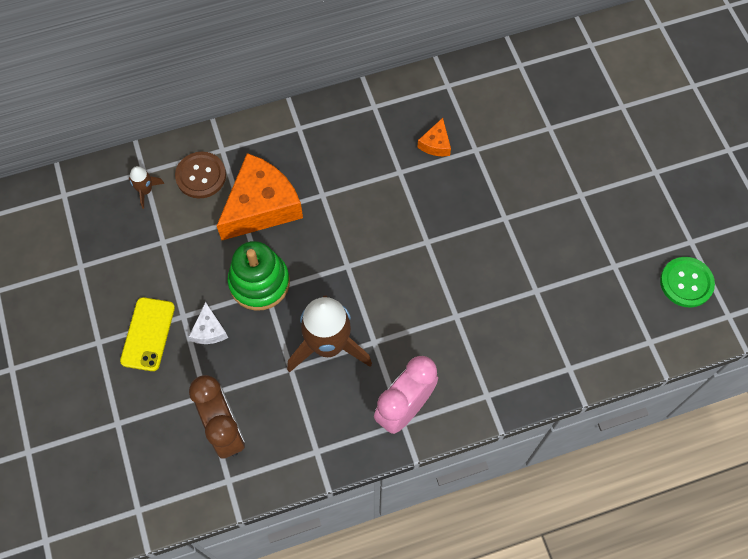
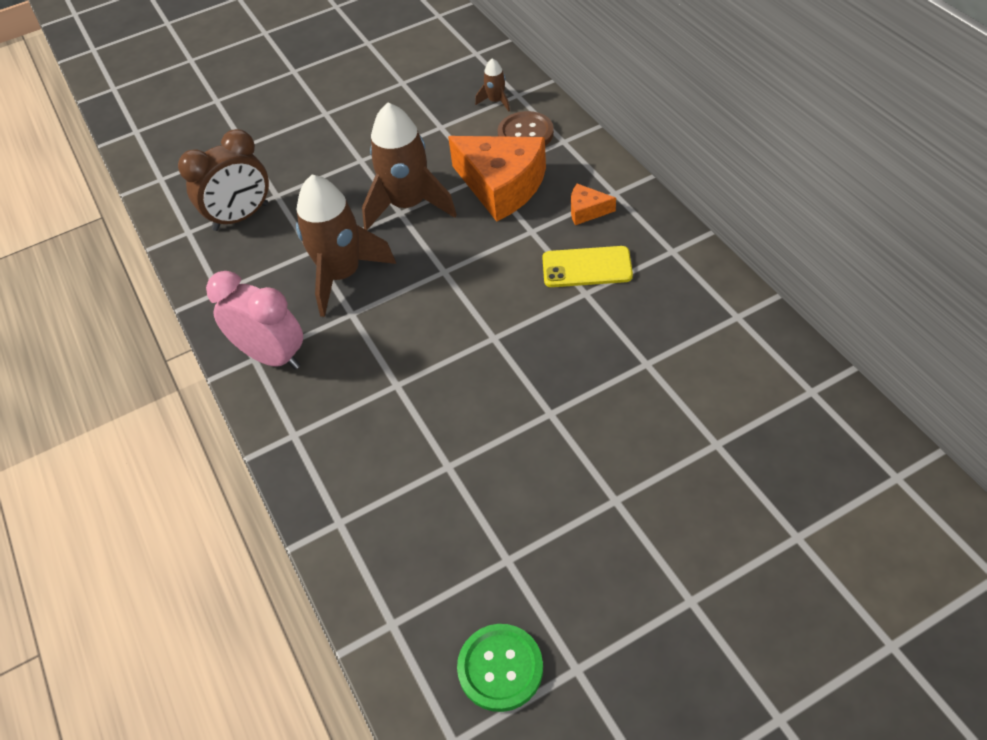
camera: 85 degrees right, 15 degrees down
yellow phone [120,297,175,371] -> yellow phone moved to [542,246,633,287]
white cheese [189,302,228,344] -> none
green stacking toy [228,241,290,311] -> brown rocket [362,103,457,230]
orange cheese [417,118,451,156] -> orange cheese moved to [571,184,616,225]

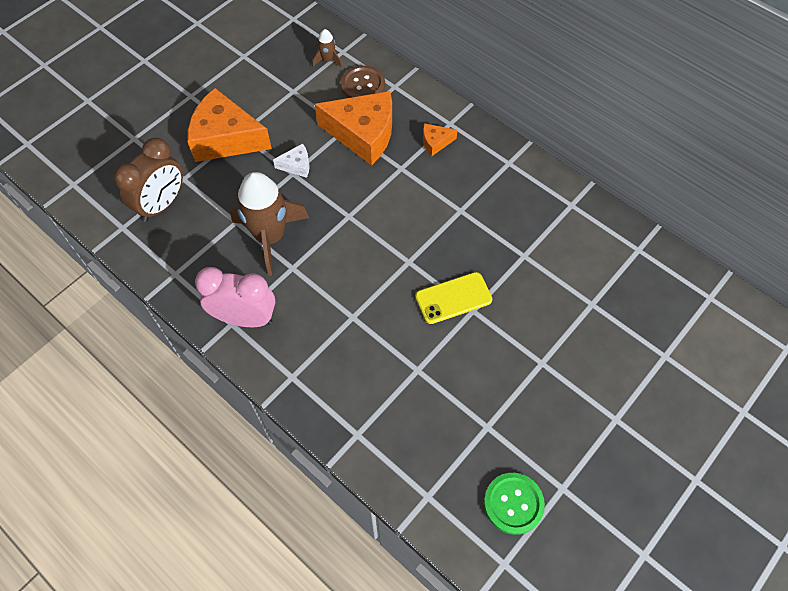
camera: 25 degrees left, 10 degrees up
brown rocket [362,103,457,230] -> white cheese [273,144,310,178]
yellow phone [542,246,633,287] -> yellow phone moved to [415,272,492,324]
none -> orange cheese [187,88,272,162]

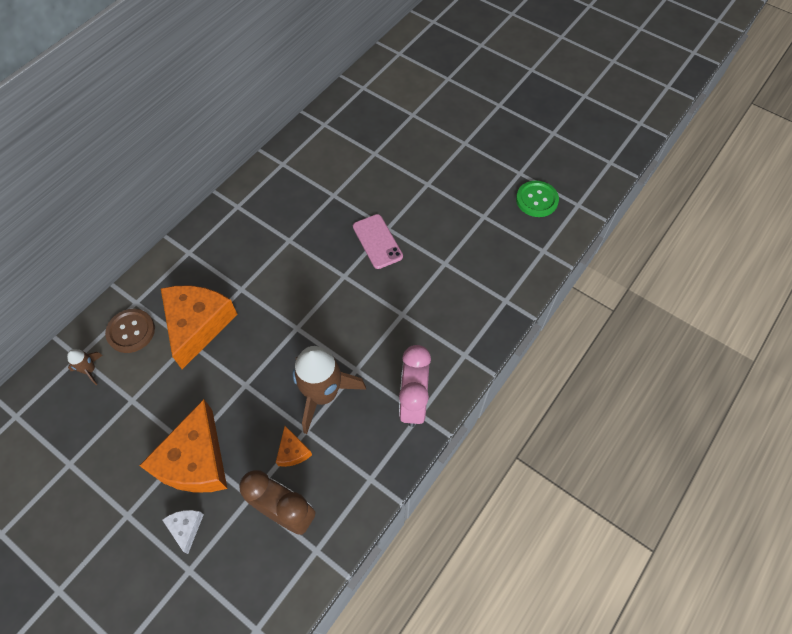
camera: 95 degrees left, 0 degrees up
white cheese [273,144,310,178] -> white cheese moved to [162,510,204,554]
yellow phone [415,272,492,324] -> pink phone [353,214,403,269]
orange cheese [423,123,457,156] -> orange cheese moved to [276,426,312,467]

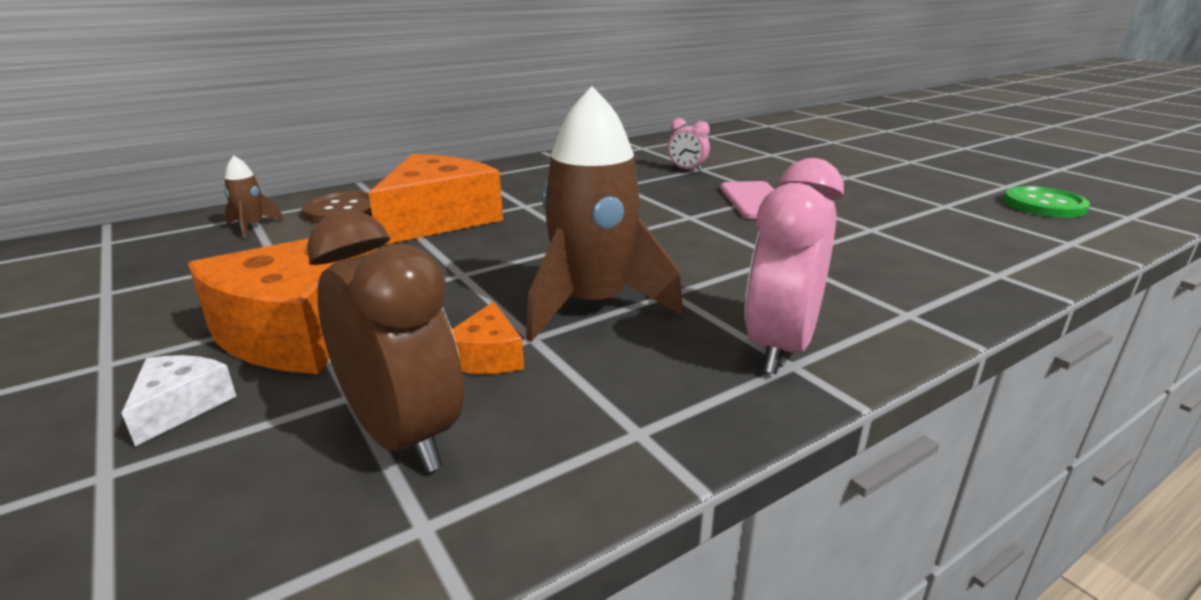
camera: 20 degrees right, 35 degrees down
none -> pink clock [668,118,710,172]

